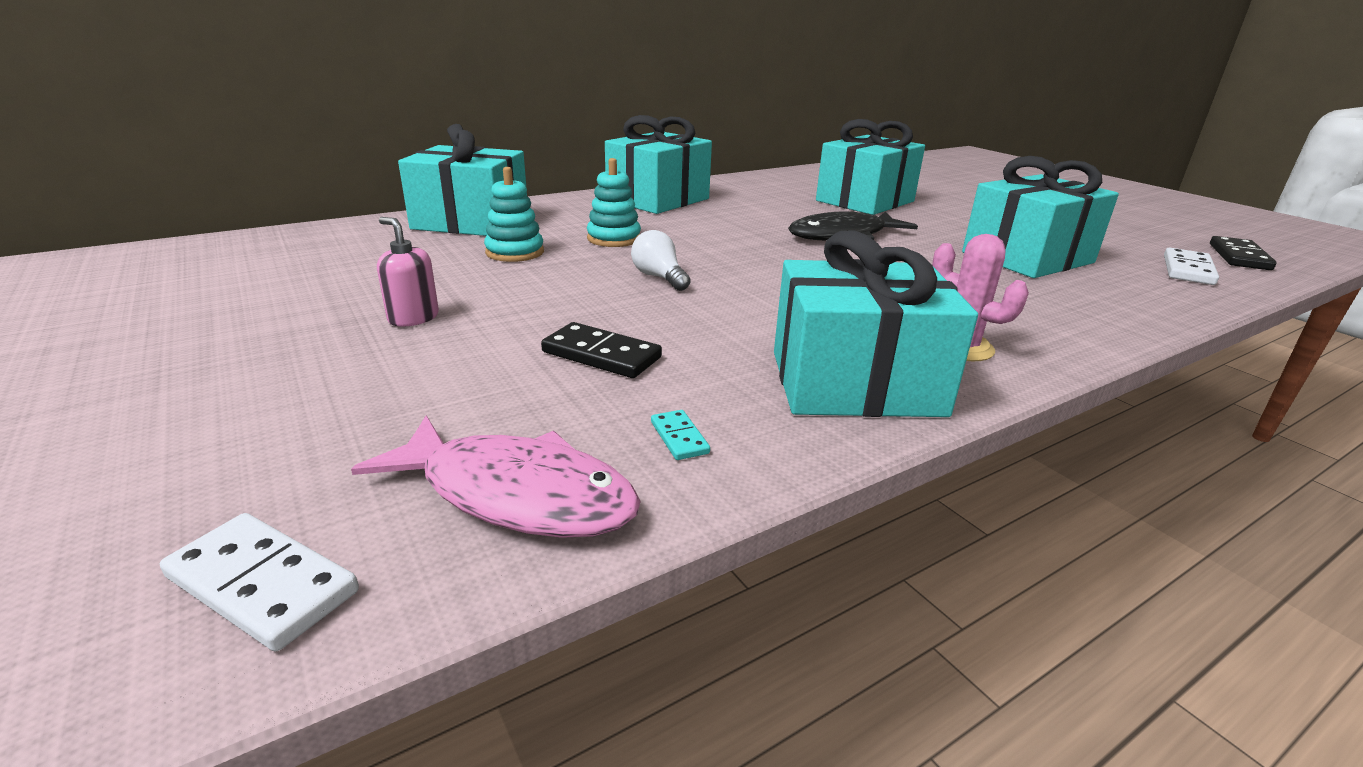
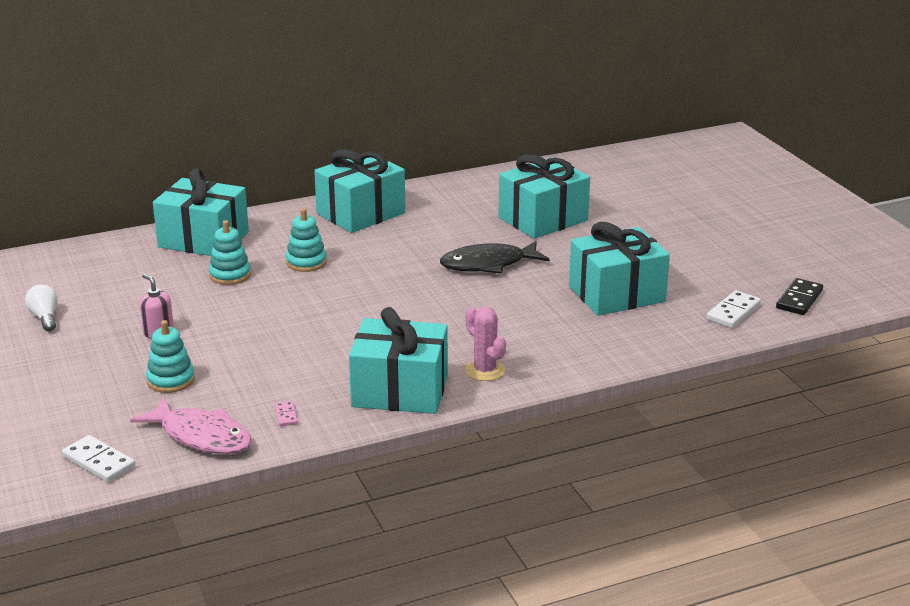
camera: 10 degrees right, 0 degrees up
black domino [541,322,662,378] -> none
white light bulb [631,230,690,291] -> white light bulb moved to [25,284,58,331]
turquoise domino [651,410,710,460] -> pink domino [275,401,298,426]
none -> turquoise stacking toy [146,320,195,393]

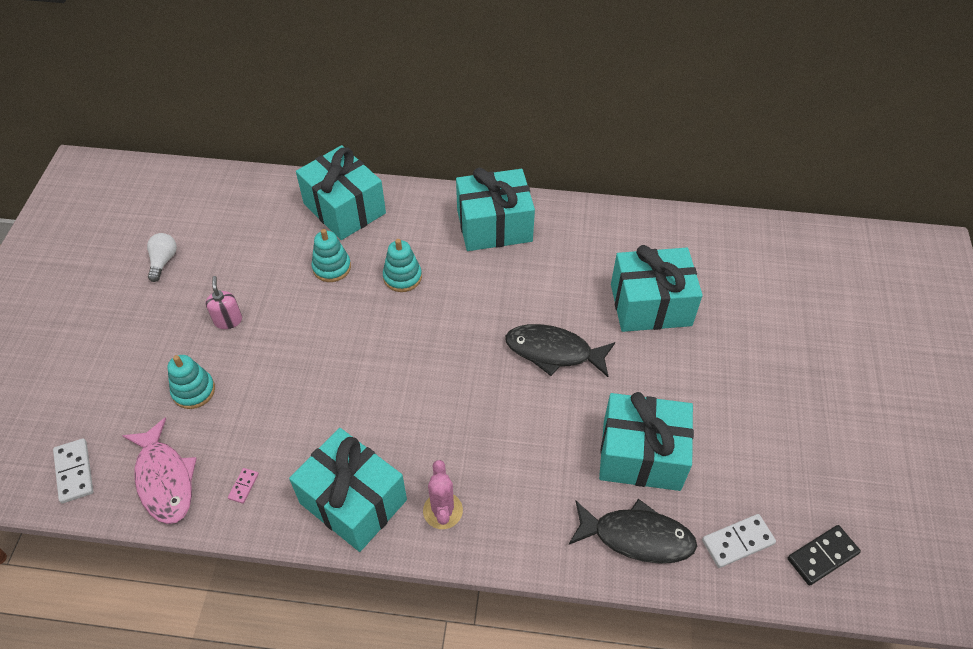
camera: 30 degrees right, 25 degrees up
none -> black fish [569,499,697,564]

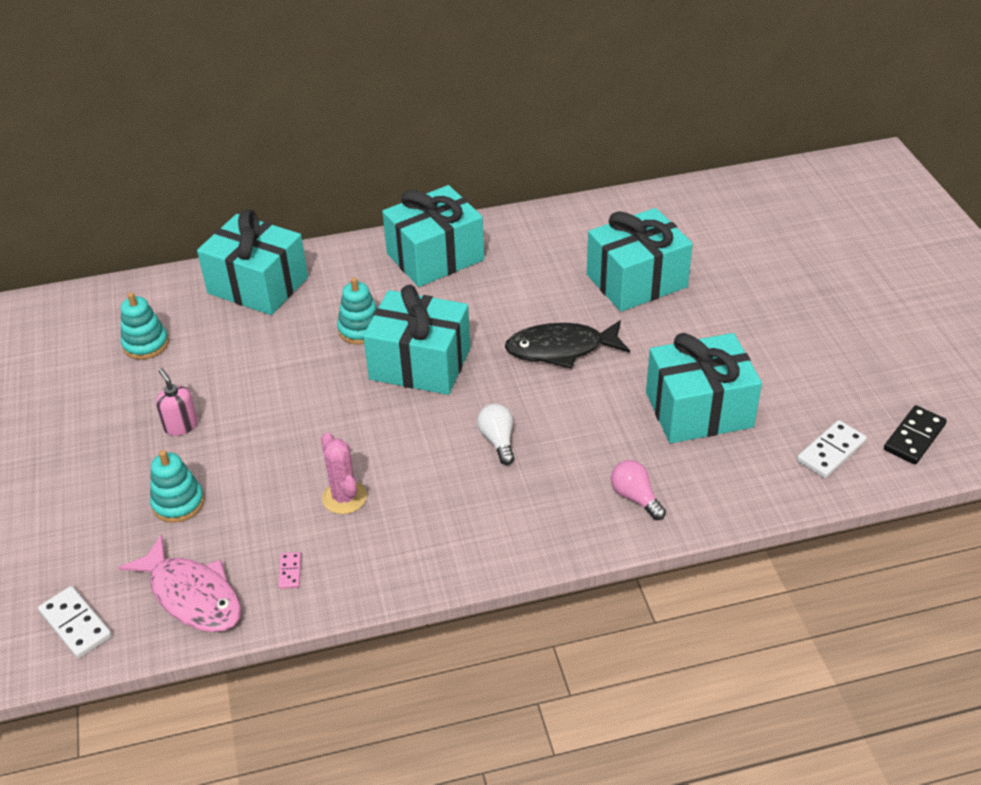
camera: 20 degrees left, 10 degrees down
white light bulb [147,233,177,282] -> white light bulb moved to [477,404,514,465]
turquoise gift [289,428,407,552] -> turquoise gift moved to [363,285,470,395]
turquoise stacking toy [312,229,351,282] -> turquoise stacking toy moved to [121,292,169,360]
pink cactus [423,460,463,529] -> pink cactus moved to [321,433,367,514]
black fish [569,499,697,564] -> none
none -> pink light bulb [611,460,666,520]

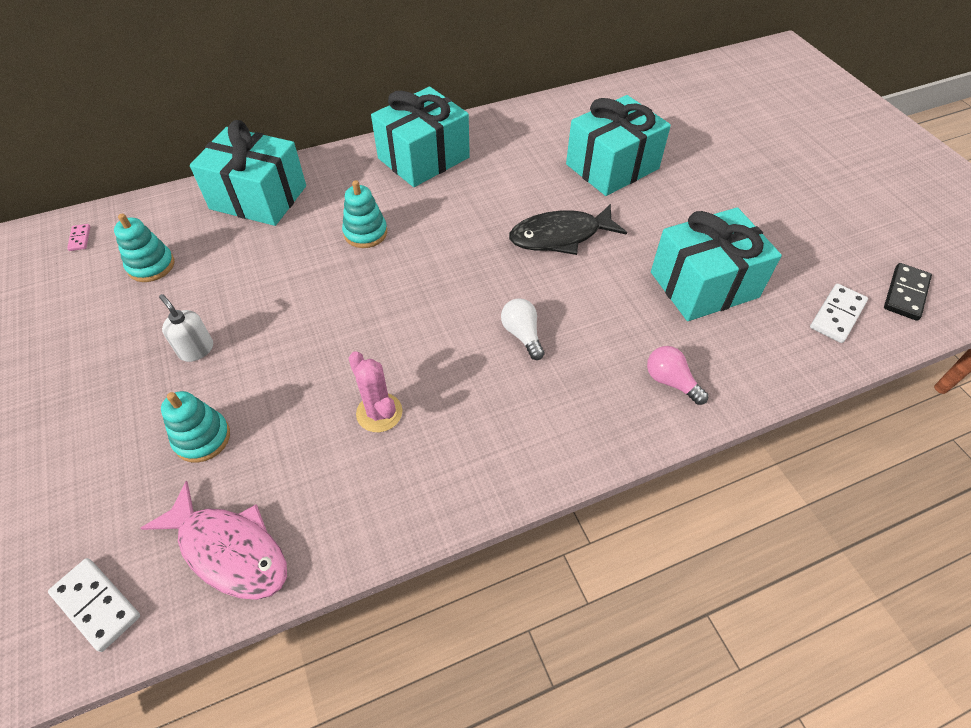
camera: 10 degrees left, 10 degrees up
pink soap dispenser [156,368,198,436] -> white soap dispenser [159,294,213,362]
pink domino [278,552,301,589] -> pink domino moved to [67,224,90,251]
turquoise gift [363,285,470,395] -> none

